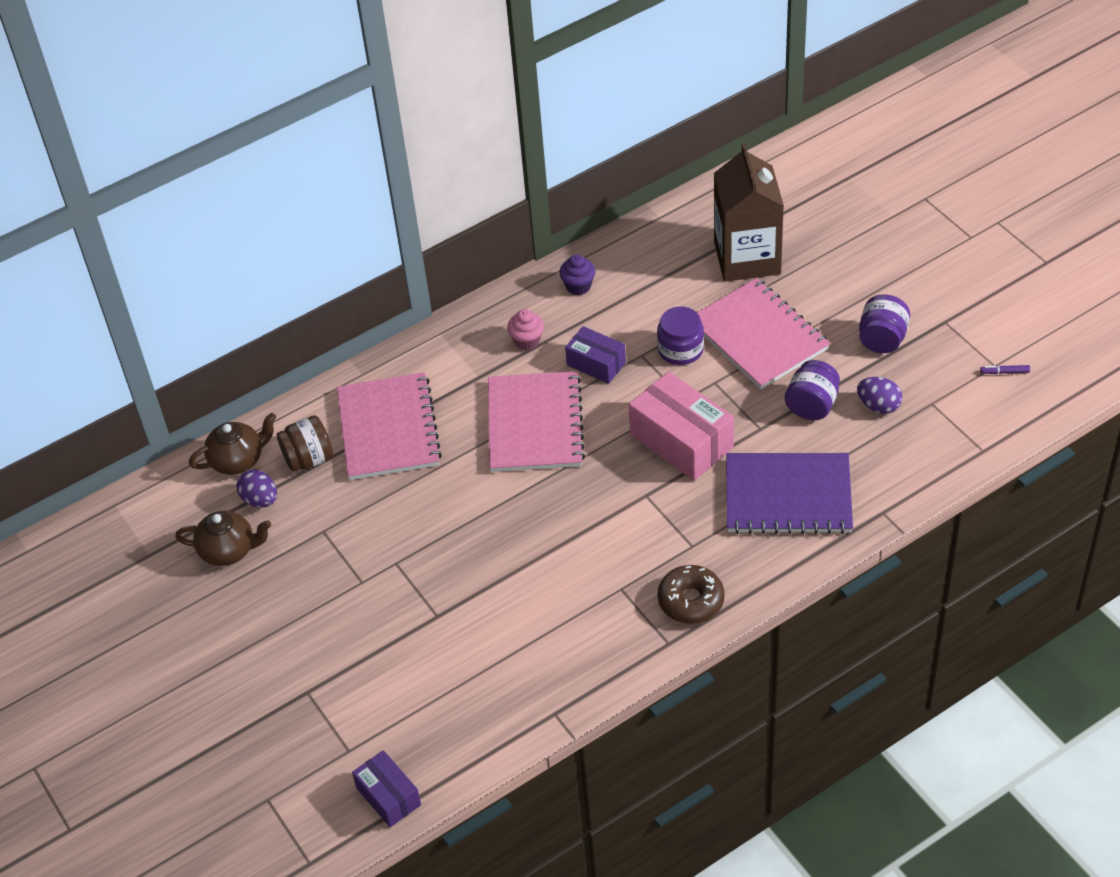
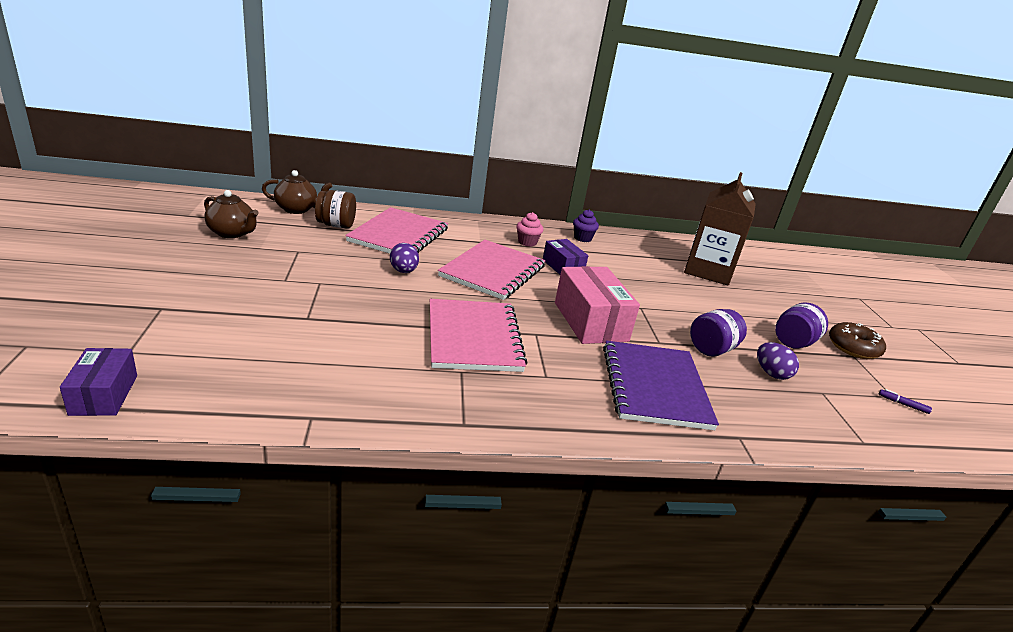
camera: 20 degrees right, 20 degrees down
purple egg [236,470,277,508] -> purple egg moved to [390,243,419,273]
purple jar [657,306,704,365] -> none
brown donut [658,565,725,624] -> brown donut moved to [829,322,886,359]
pink notebook [697,278,830,389] -> pink notebook moved to [430,299,527,372]
purple notebook [726,453,853,534] -> purple notebook turned 60 degrees clockwise [603,341,719,430]

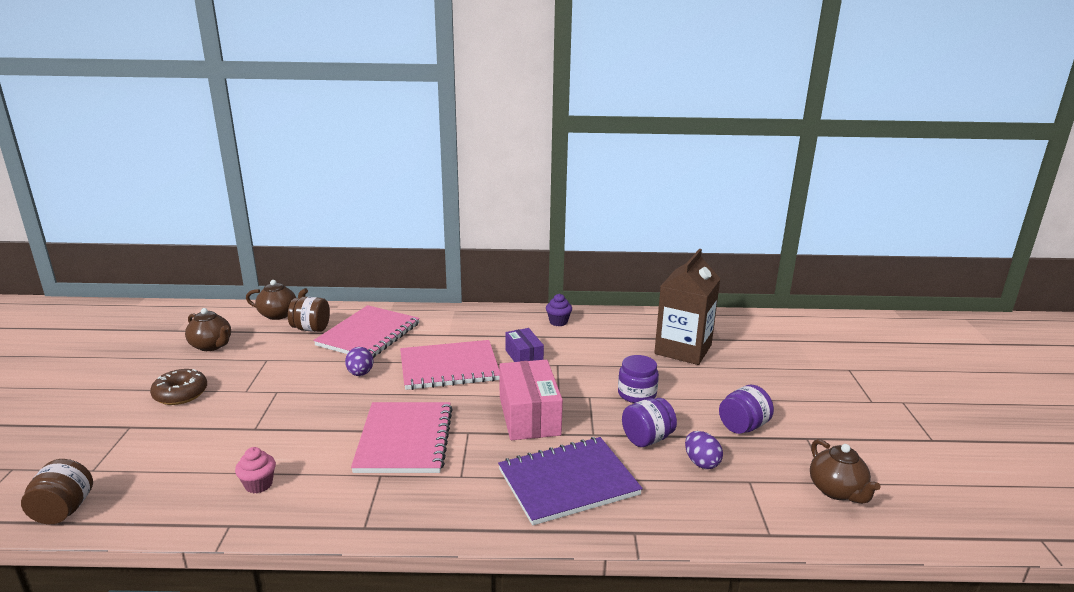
camera: 10 degrees right, 5 degrees down
purple box [60,348,137,416] -> brown jar [21,459,93,524]
pink notebook [438,240,546,300] -> pink notebook turned 45 degrees clockwise [400,340,500,390]
pink cupcake [516,212,543,247] -> pink cupcake moved to [235,447,276,494]
purple notebook [603,341,719,430] -> purple notebook turned 60 degrees clockwise [498,437,643,525]
brown donut [829,322,886,359] -> brown donut moved to [150,369,207,405]
purple marker [879,389,932,414] -> brown teapot [810,439,880,504]
none -> purple jar [618,355,659,403]

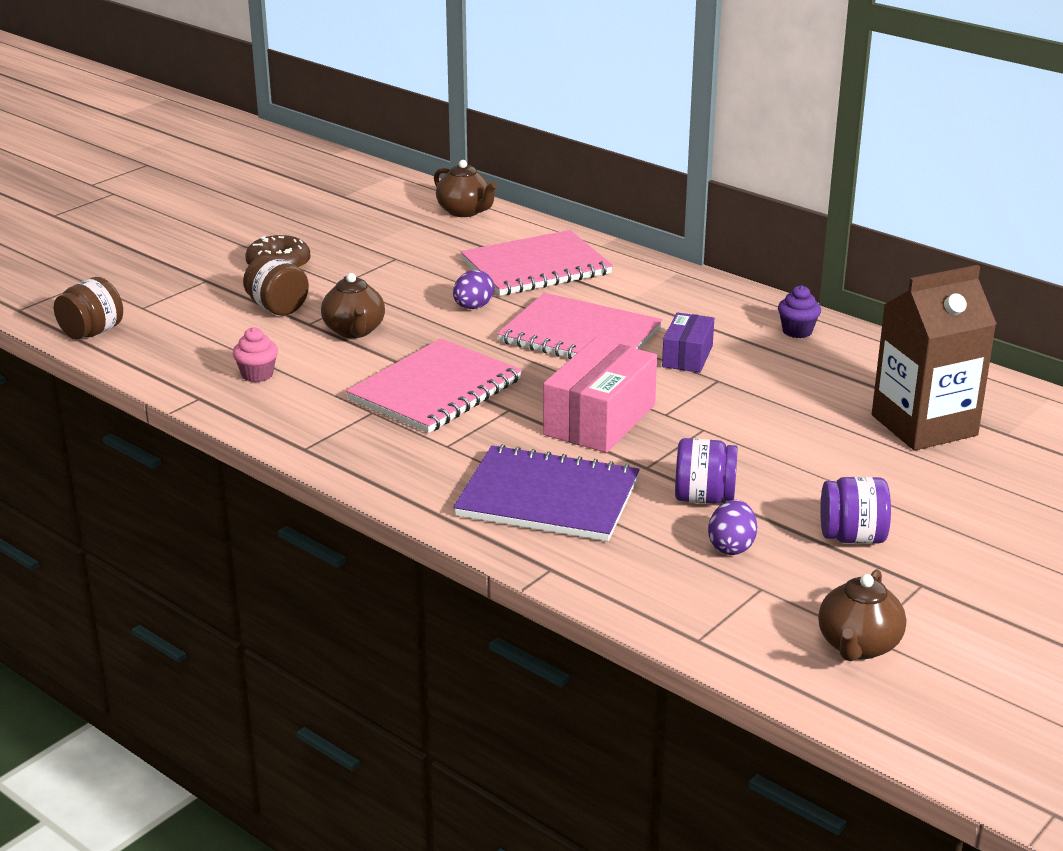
camera: 40 degrees right, 5 degrees up
brown teapot [185,308,231,351] -> brown teapot moved to [321,273,385,338]
brown jar [288,297,330,332] -> brown jar moved to [243,256,309,316]
purple jar [618,355,659,403] -> none

